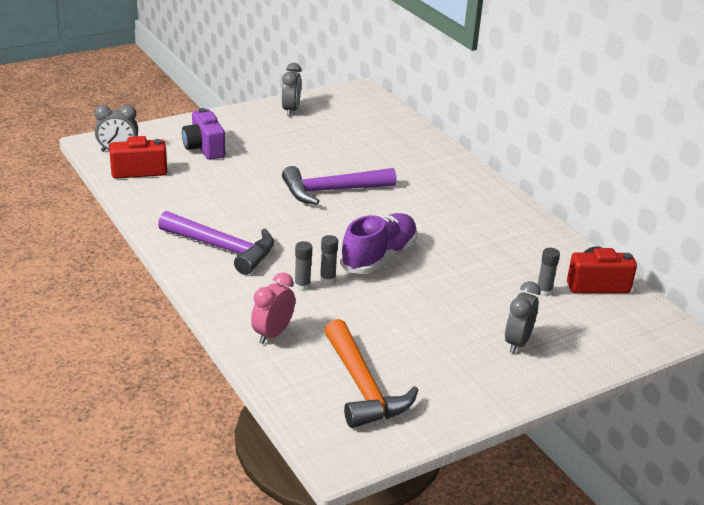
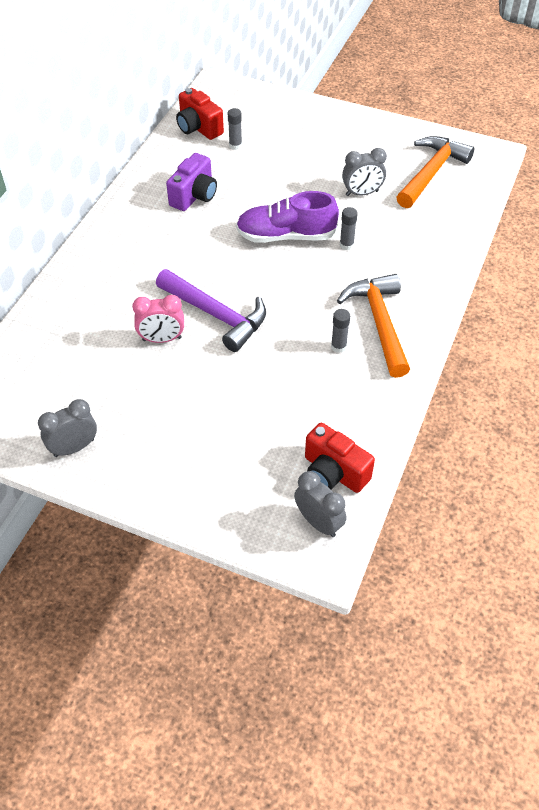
camera: 125 degrees left, 20 degrees up
purple hammer [158,211,274,275] -> orange hammer [337,274,410,378]
purple camera [182,108,225,160] -> purple camera moved to [166,153,217,211]
pink clock [251,272,295,344] -> pink clock moved to [132,295,184,343]
grey glue stick [294,241,312,291] -> grey glue stick moved to [331,309,350,353]
grey clock [505,281,541,354] -> grey clock moved to [342,148,387,196]

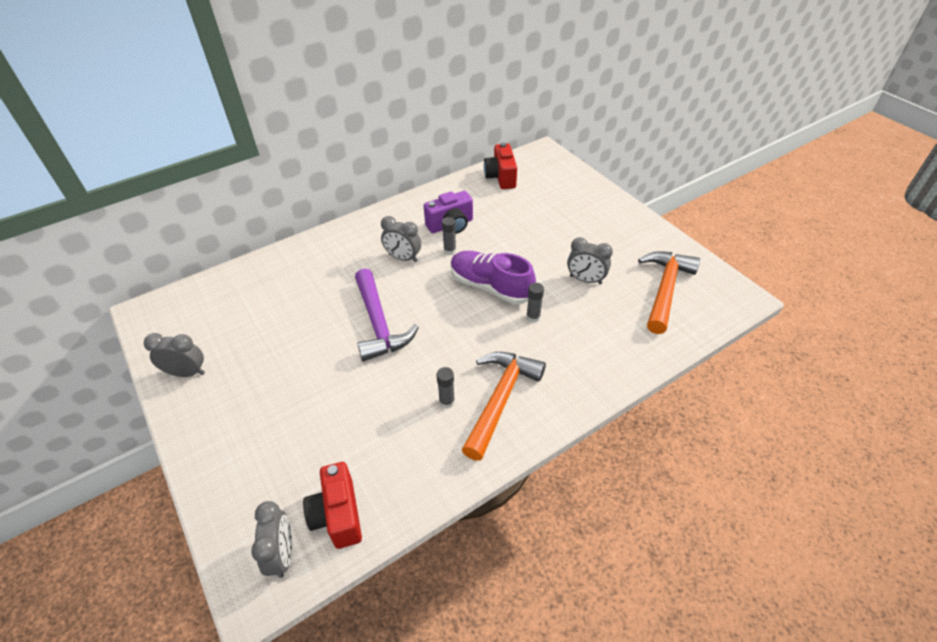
camera: 35 degrees right, 5 degrees down
pink clock [132,295,184,343] -> none
grey glue stick [228,108,242,150] -> grey glue stick moved to [442,217,456,255]
orange hammer [396,136,474,208] -> orange hammer turned 45 degrees counterclockwise [638,251,700,334]
none -> grey clock [381,216,421,262]

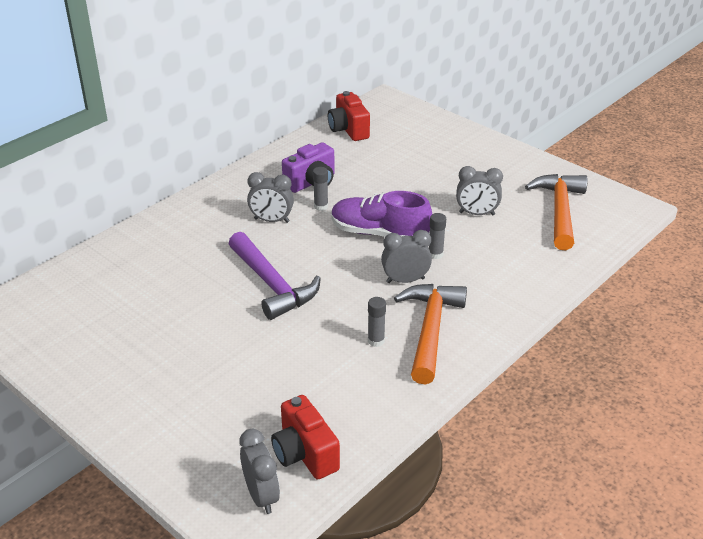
camera: 15 degrees left, 10 degrees down
grey clock [144,333,205,377] -> grey clock moved to [381,230,432,283]

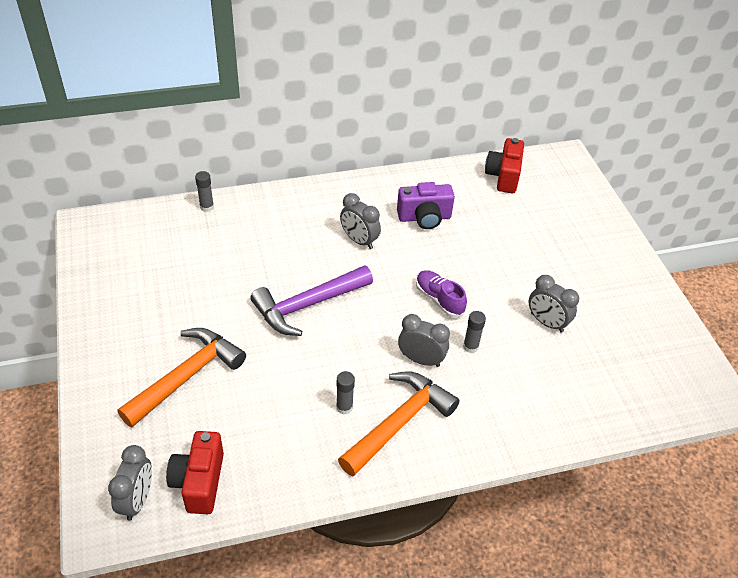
camera: 30 degrees right, 10 degrees up
purple hammer [228,232,321,320] -> purple hammer turned 60 degrees clockwise [250,265,373,336]
grey glue stick [313,167,328,211] -> grey glue stick moved to [195,171,214,212]
purple shoe [331,191,432,237] -> purple shoe [416,270,467,318], size x0.62
orange hammer [525,174,588,250] -> orange hammer moved to [117,328,246,427]

